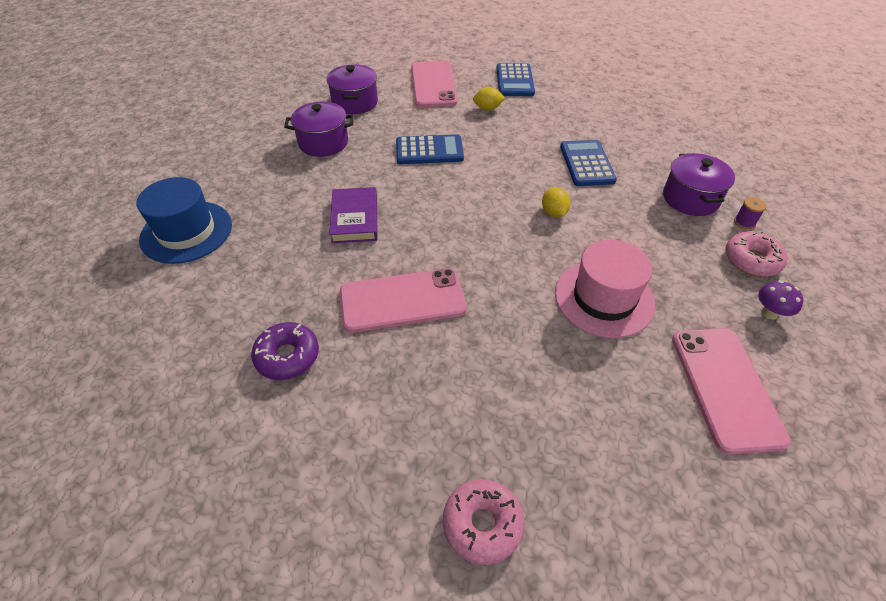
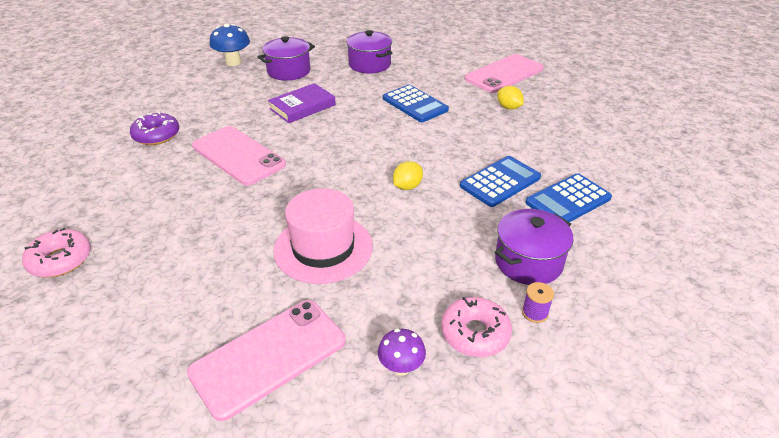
camera: 55 degrees right, 10 degrees down
blue hat [137,177,232,264] -> blue mushroom [210,23,250,66]
purple pot [326,64,378,114] -> purple pot moved to [258,36,315,81]
blue calculator [496,63,535,96] -> blue calculator moved to [525,173,612,222]

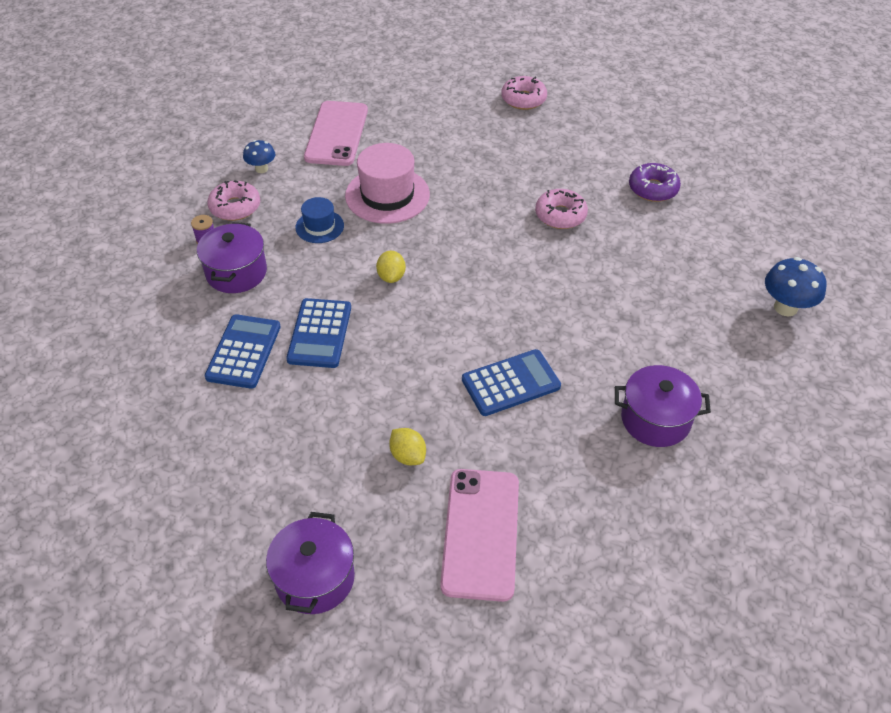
camera: 135 degrees right, 10 degrees up
pink phone [192,126,286,186] -> pink donut [535,189,588,229]
purple pot [258,36,315,81] -> purple pot moved to [266,512,355,614]
purple book [268,83,336,123] -> none
purple mushroom [378,329,426,376] -> blue mushroom [243,140,275,173]
blue calculator [383,85,449,122] -> blue calculator turned 150 degrees clockwise [462,349,561,416]
yellow lemon [497,86,524,110] -> yellow lemon turned 45 degrees clockwise [389,428,426,465]
none -> blue hat [295,197,344,243]

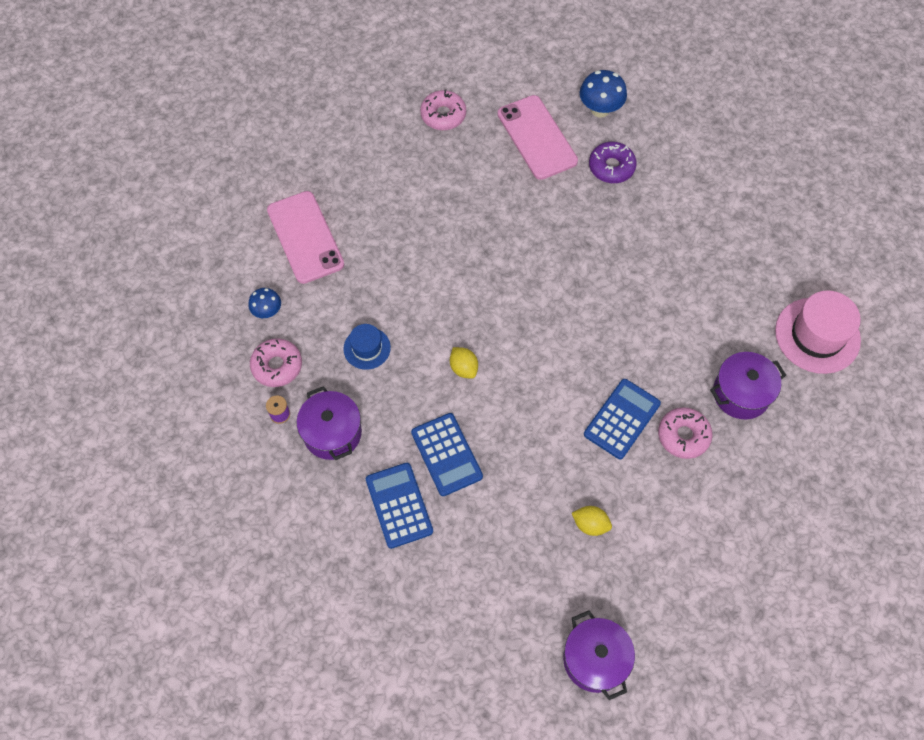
camera: 30 degrees left, 15 degrees up
pink hat [345,143,430,224] -> pink hat moved to [775,290,861,374]
pink phone [440,469,519,602] -> pink phone moved to [497,95,578,180]
pink donut [535,189,588,229] -> pink donut moved to [658,407,713,459]
blue mushroom [765,257,826,317] -> blue mushroom moved to [580,70,627,118]

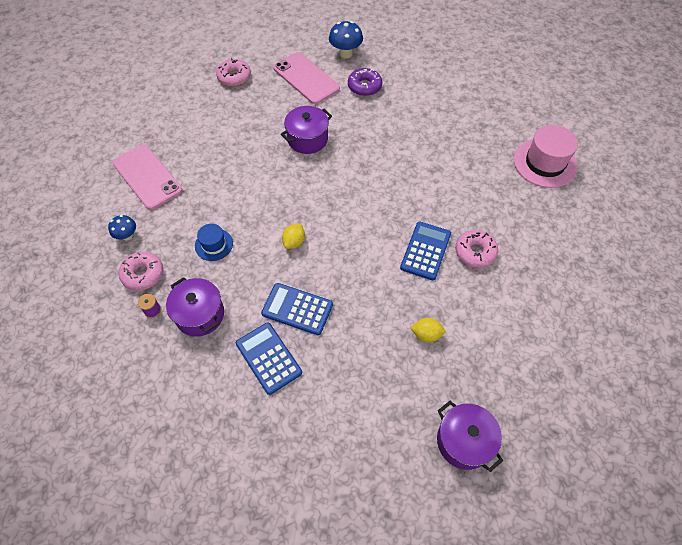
camera: 15 degrees left, 5 degrees down
blue calculator [411,413,483,496] -> blue calculator turned 150 degrees clockwise [261,283,333,335]
yellow lemon [450,347,478,379] -> yellow lemon turned 75 degrees clockwise [282,224,305,249]
purple pot [710,352,786,419] -> purple pot moved to [281,106,332,154]

